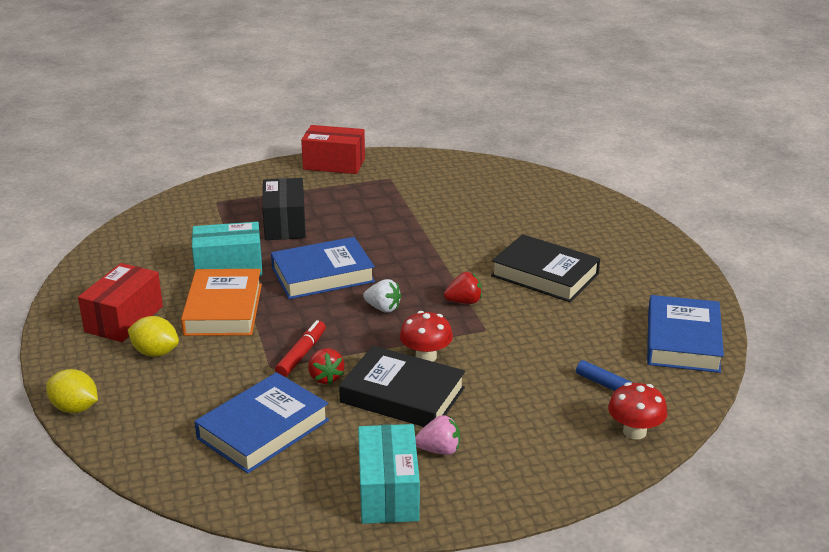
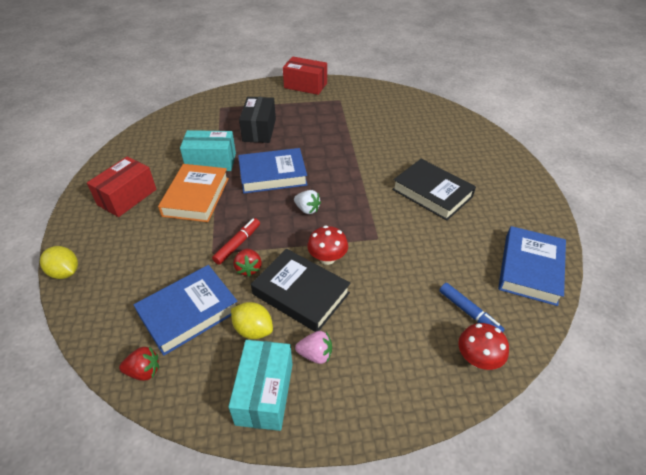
camera: 10 degrees right, 15 degrees up
yellow lemon [128,316,179,357] -> yellow lemon moved to [231,302,273,339]
red strawberry [444,272,482,304] -> red strawberry moved to [119,346,159,381]

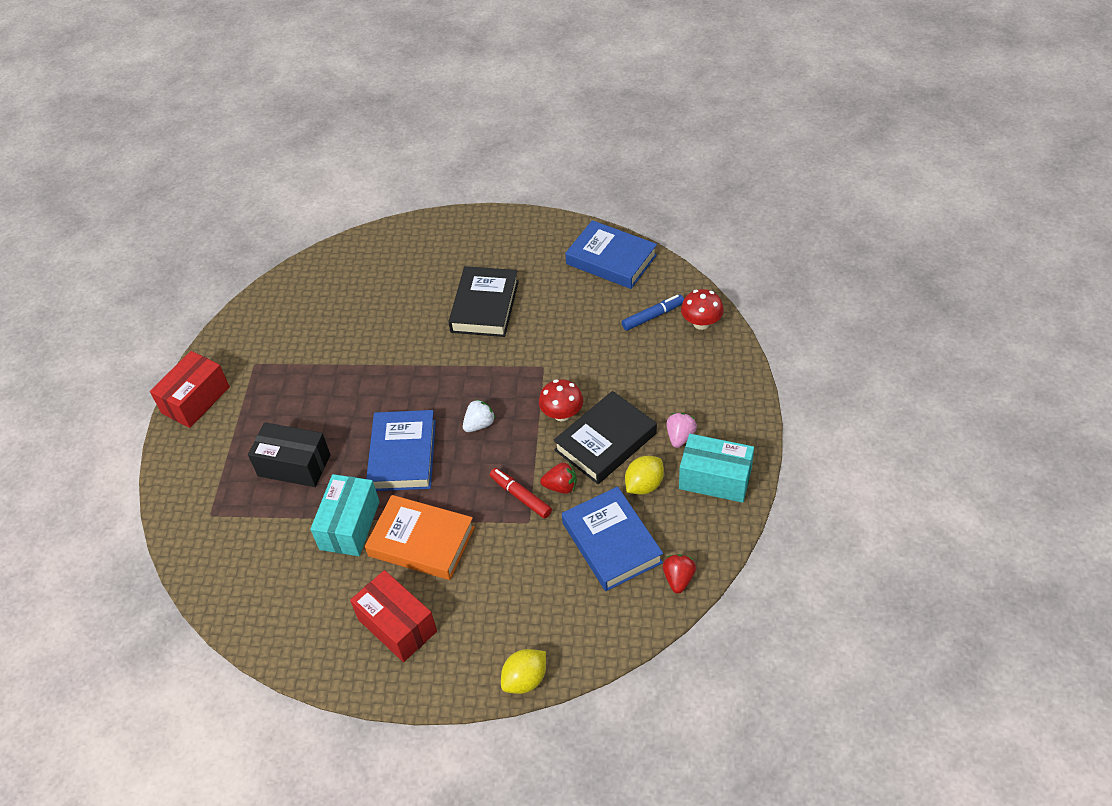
camera: 75 degrees left, 5 degrees up
black book [392,159,476,221] -> black book turned 45 degrees counterclockwise [448,266,519,337]

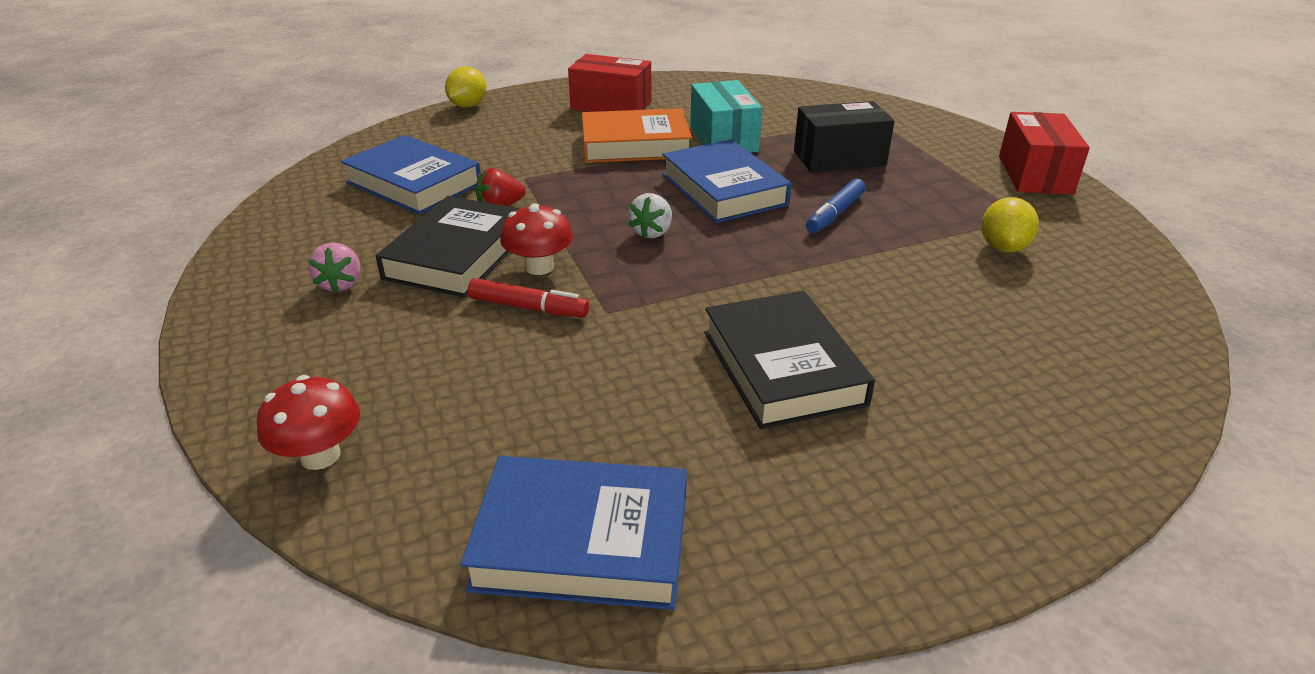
camera: 150 degrees right, 15 degrees down
red marker [490,468,552,518] -> red marker moved to [468,278,589,318]
blue marker [622,295,684,331] -> blue marker moved to [806,179,866,233]
yellow lemon [625,456,664,495] -> yellow lemon moved to [981,197,1039,253]
red strawberry [663,554,696,594] -> none
turquoise box [679,434,754,503] -> none

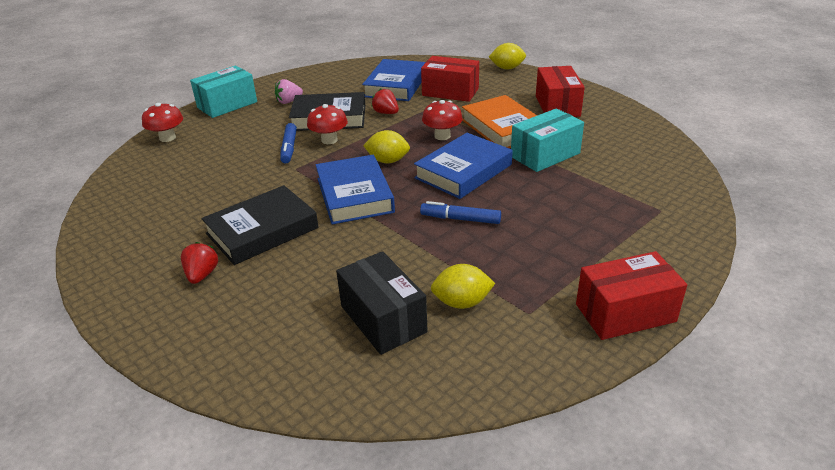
camera: 70 degrees right, 0 degrees up
blue book [460,456,687,610] -> blue book moved to [316,155,395,224]
red marker [468,278,589,318] -> blue marker [280,123,297,163]
white strawberry [628,193,672,238] -> yellow lemon [363,130,410,163]
black box [794,101,895,172] -> black box moved to [336,251,428,355]
none -> red strawberry [181,242,218,284]
none -> turquoise box [190,66,257,118]
none -> red box [421,56,479,102]
none -> red mushroom [422,100,463,140]

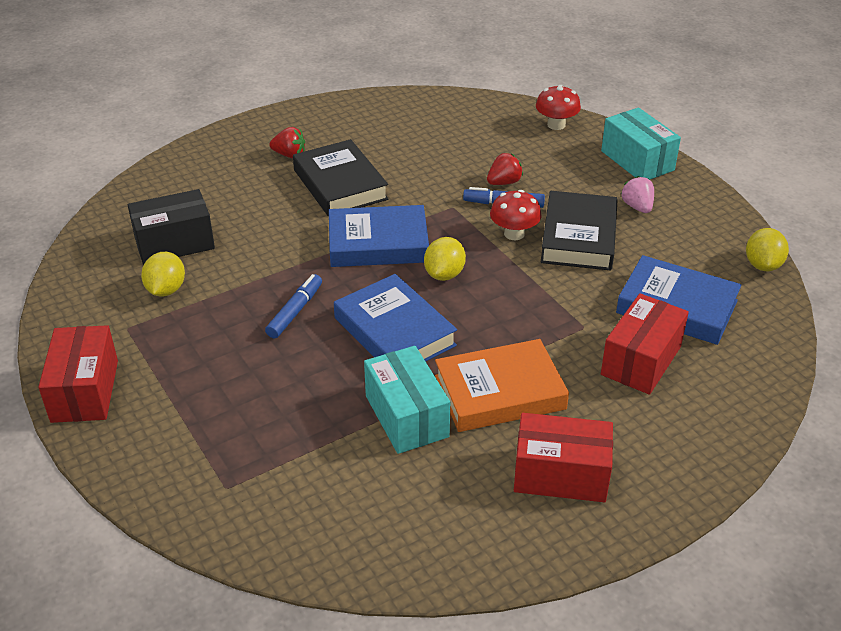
camera: 100 degrees right, 5 degrees up
red strawberry [371,89,399,114] -> red strawberry moved to [487,153,523,185]
red mushroom [422,100,463,140] -> none
yellow lemon [489,43,526,70] -> yellow lemon moved to [746,228,789,271]

